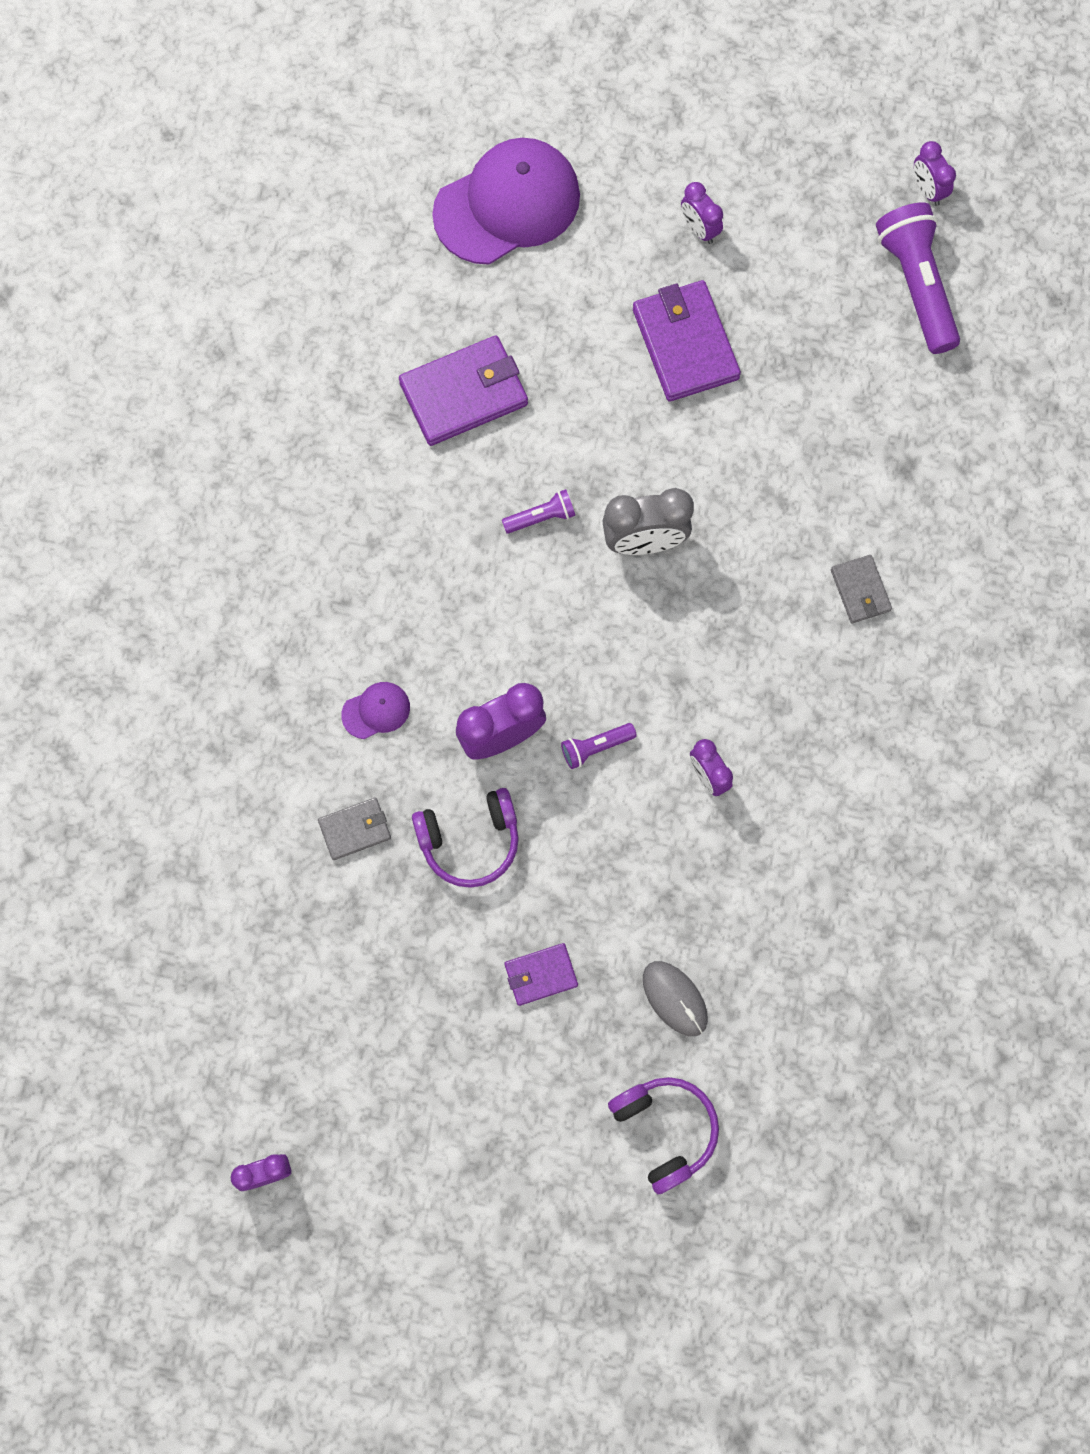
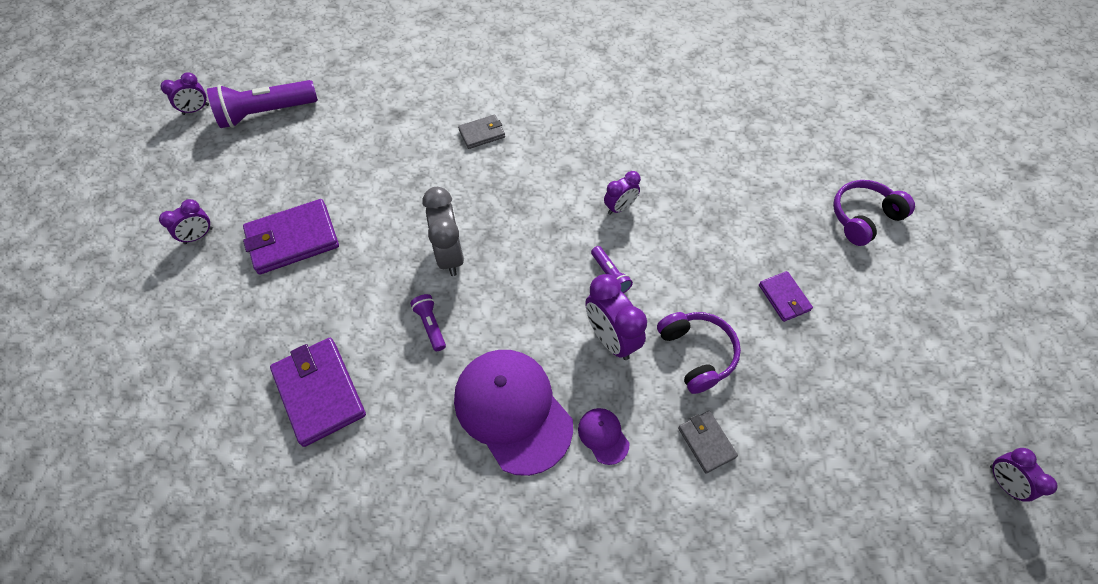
camera: 95 degrees left, 15 degrees down
purple cap [432,138,580,265] -> purple cap moved to [454,350,573,476]
grey mouse [643,961,708,1036] -> none

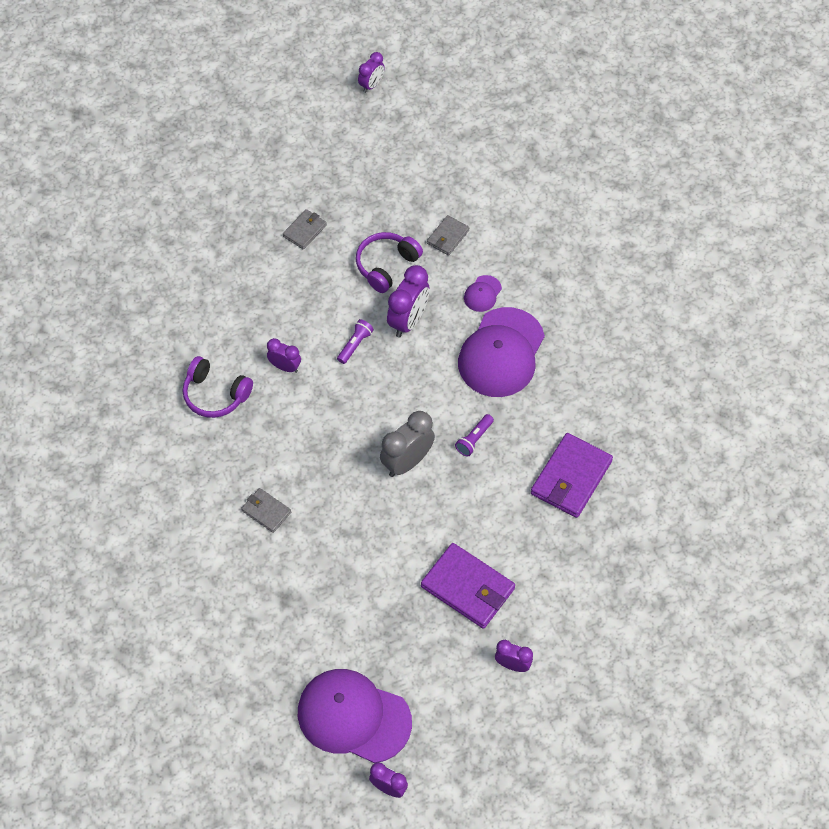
camera: 120 degrees left, 0 degrees up
purple flashlight [207,80,318,128] -> purple cap [298,669,412,763]
purple wallet [759,271,813,322] -> grey wallet [283,209,327,249]
purple headphones [833,180,915,246] -> purple headphones moved to [183,356,253,418]

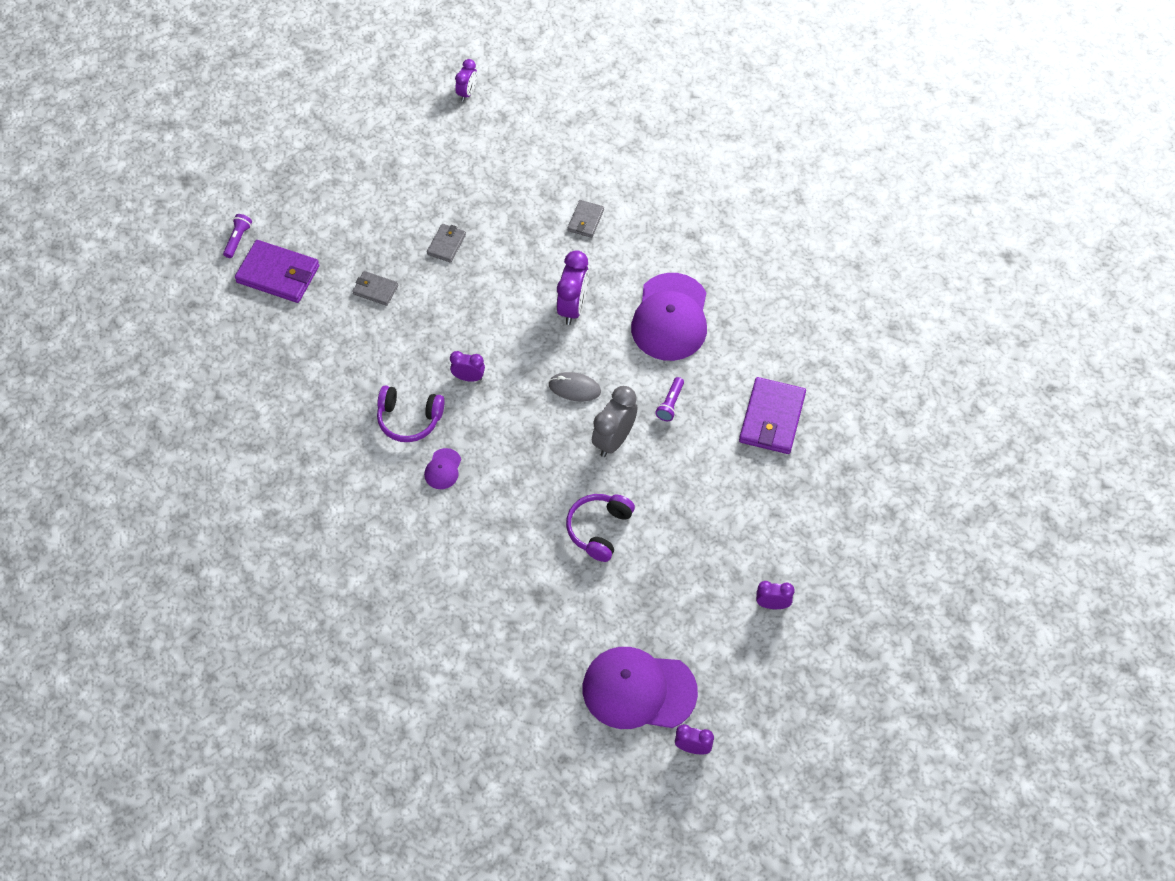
camera: 15 degrees left, 0 degrees up
grey wallet [241,488,291,533] -> grey wallet moved to [352,271,398,306]
purple flashlight [337,319,374,364] -> purple flashlight moved to [223,214,252,258]
purple headphones [356,232,423,293] -> purple headphones moved to [566,494,635,562]
purple wallet [421,543,515,629] -> purple wallet moved to [235,240,319,303]
purple cap [464,275,502,312] -> purple cap moved to [424,448,461,489]
none -> grey mouse [549,372,601,401]

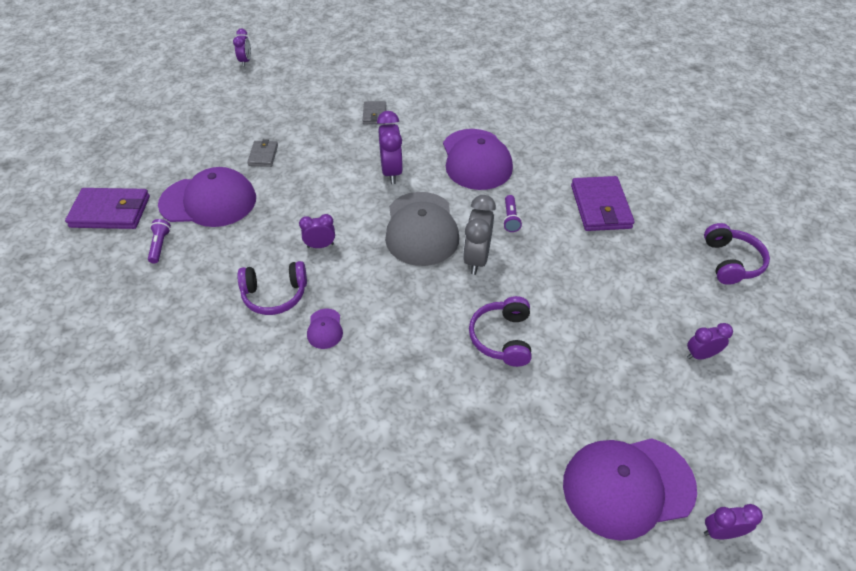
camera: 20 degrees left, 10 degrees down
purple flashlight [223,214,252,258] -> purple flashlight moved to [148,219,171,263]
grey wallet [352,271,398,306] -> purple cap [158,167,256,227]
grey mouse [549,372,601,401] -> grey cap [385,192,459,266]
none -> purple headphones [704,223,770,285]

